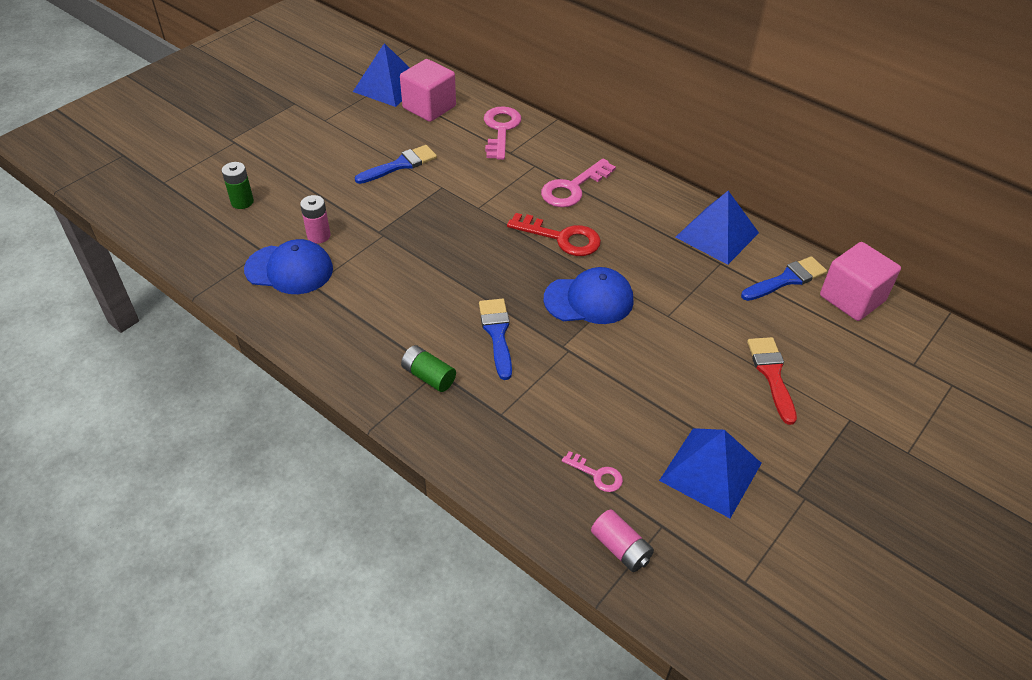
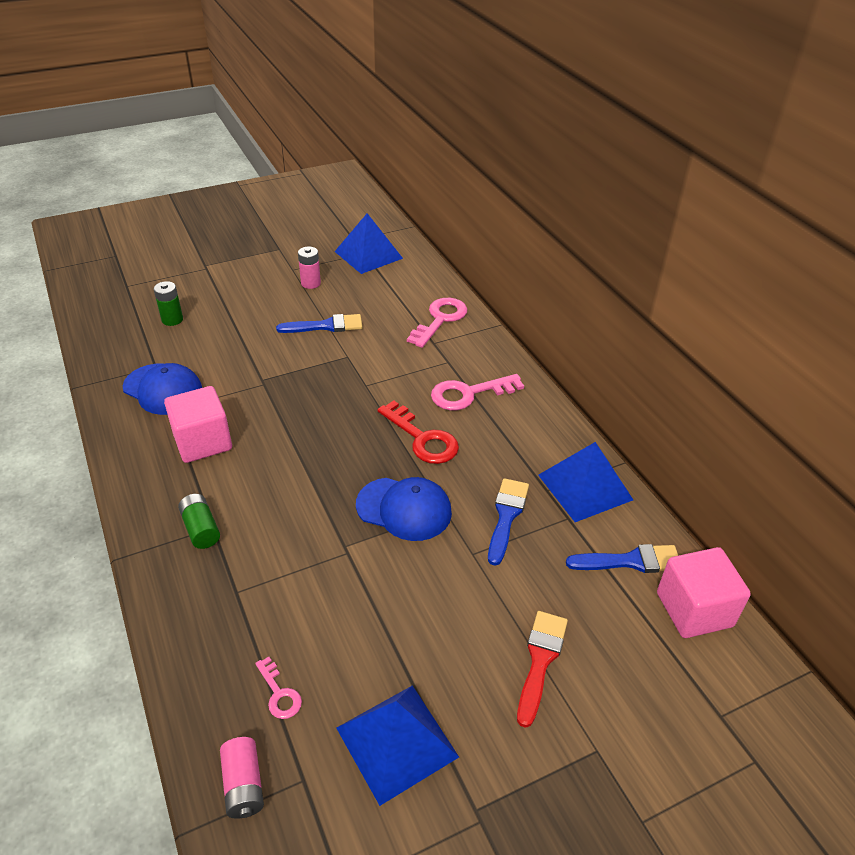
camera: 25 degrees right, 5 degrees down
pink battery [300,195,331,244] -> pink battery moved to [298,246,321,289]
pink cube [400,59,456,122] -> pink cube moved to [164,386,232,463]
blue brush [479,299,512,380] -> blue brush moved to [488,478,529,566]

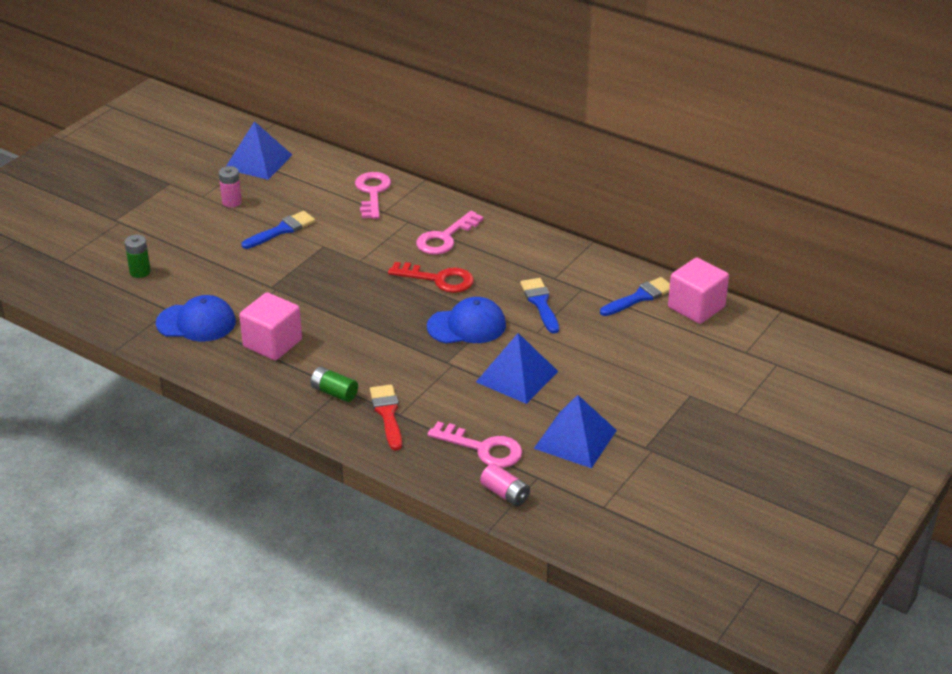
camera: 30 degrees left, 5 degrees down
pink key [255,657,302,719] -> pink key [427,421,522,468], size x1.87
red brush [517,611,568,728] -> red brush moved to [370,384,402,451]
blue pyramid [538,442,633,522] -> blue pyramid moved to [476,333,558,404]

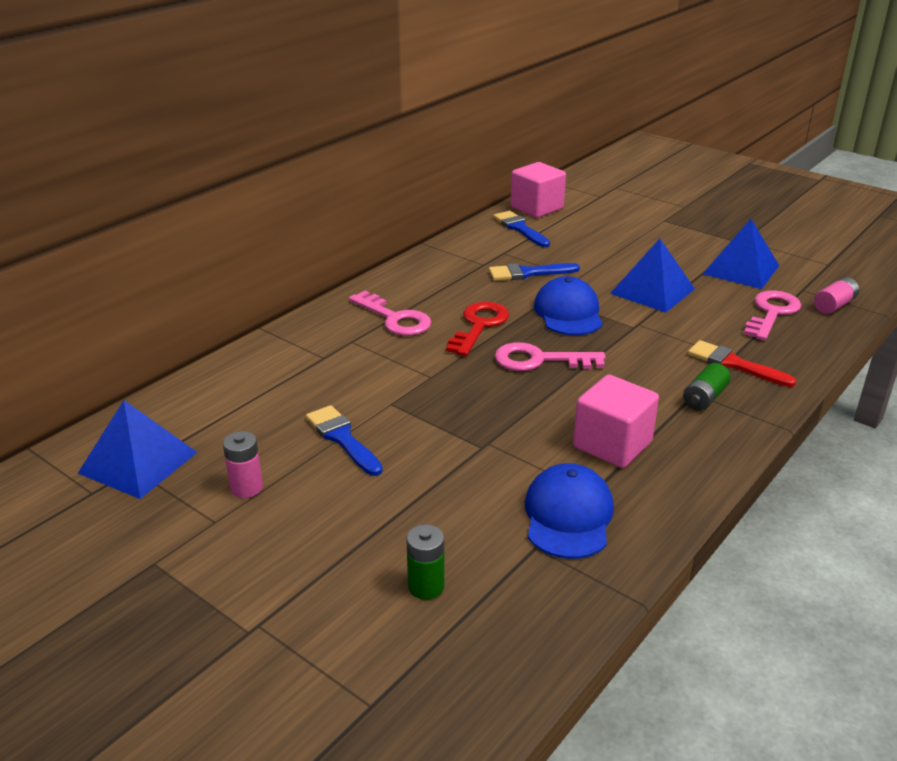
camera: 85 degrees left, 5 degrees down
pink key [355,172,391,219] -> pink key moved to [495,342,606,371]
red brush [370,384,402,451] -> red brush turned 45 degrees clockwise [688,340,796,387]

